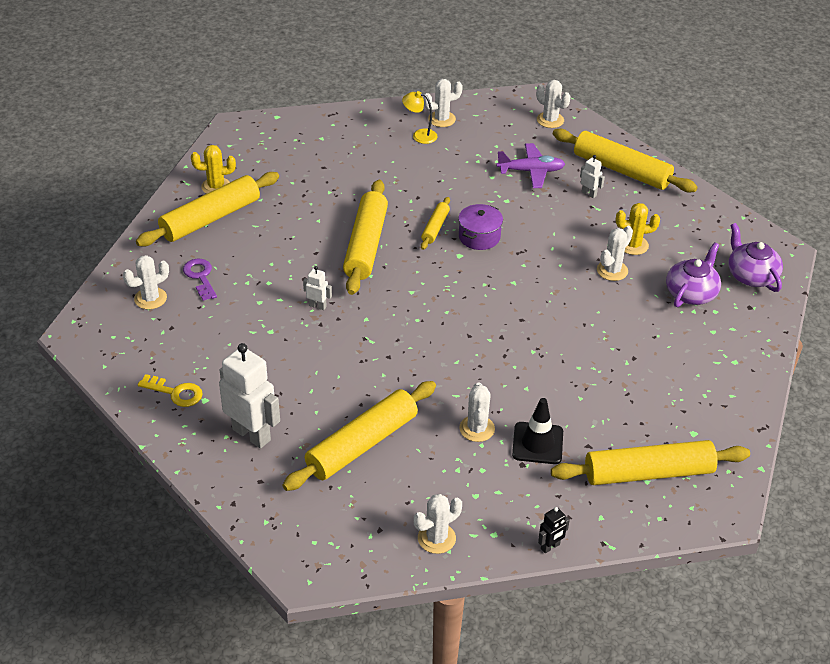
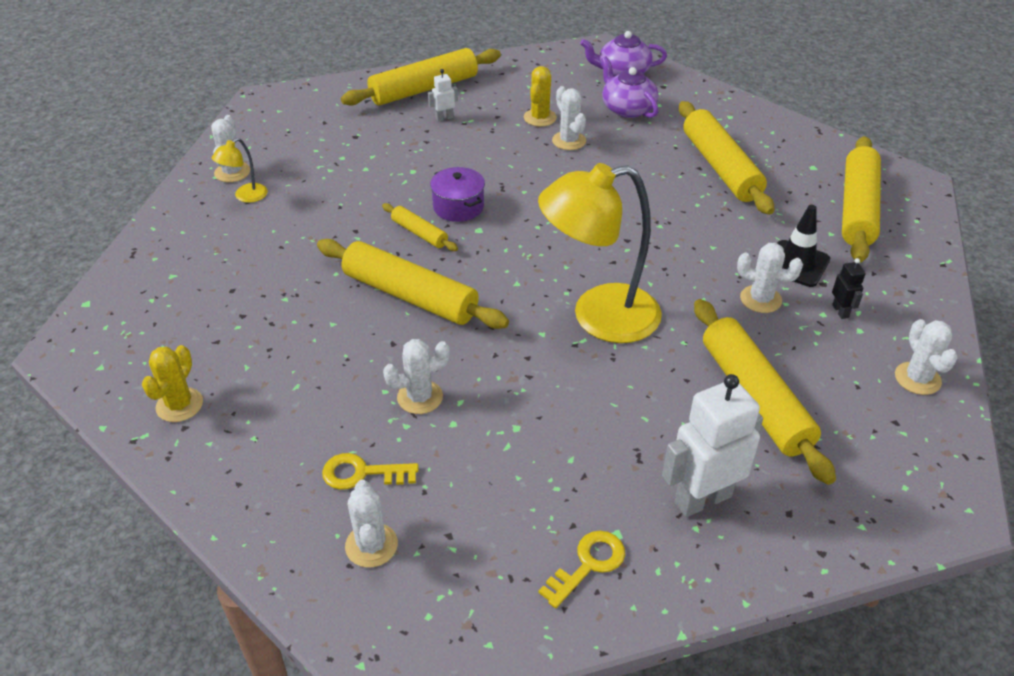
camera: 65 degrees left, 0 degrees up
yellow rolling pin [136,172,279,246] -> yellow rolling pin moved to [679,101,774,215]
purple key [183,259,217,301] -> yellow key [322,453,419,490]
white robot [303,266,332,310] -> none
purple plane [497,143,565,188] -> none
white cactus [536,80,571,128] -> white cactus moved to [383,339,450,414]
black robot [538,507,570,554] -> black robot moved to [832,258,866,319]
none -> yellow lamp [538,163,662,343]

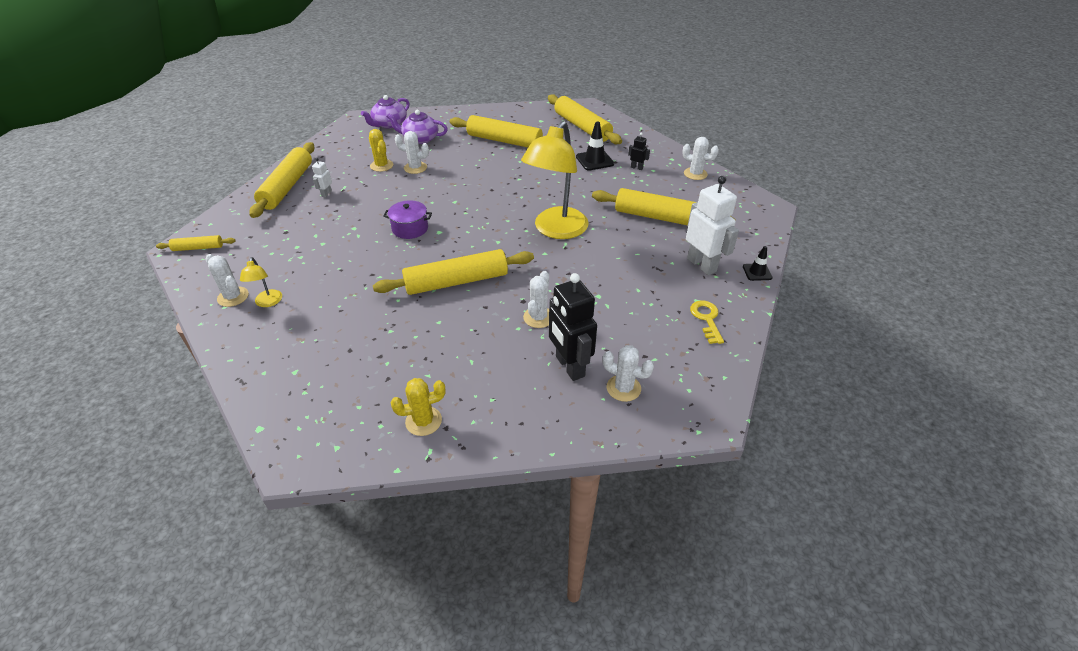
camera: 50 degrees left, 0 degrees up
yellow cactus [142,345,203,422] -> yellow cactus turned 75 degrees counterclockwise [391,378,446,436]
yellow key [322,453,419,490] -> black robot [549,273,597,381]
yellow rolling pin [382,203,458,251] -> yellow rolling pin moved to [156,235,236,251]
white robot [662,374,763,517] -> white robot turned 135 degrees clockwise [686,176,739,275]
white cactus [737,243,803,313] -> none
none -> black traffic cone [743,246,773,281]

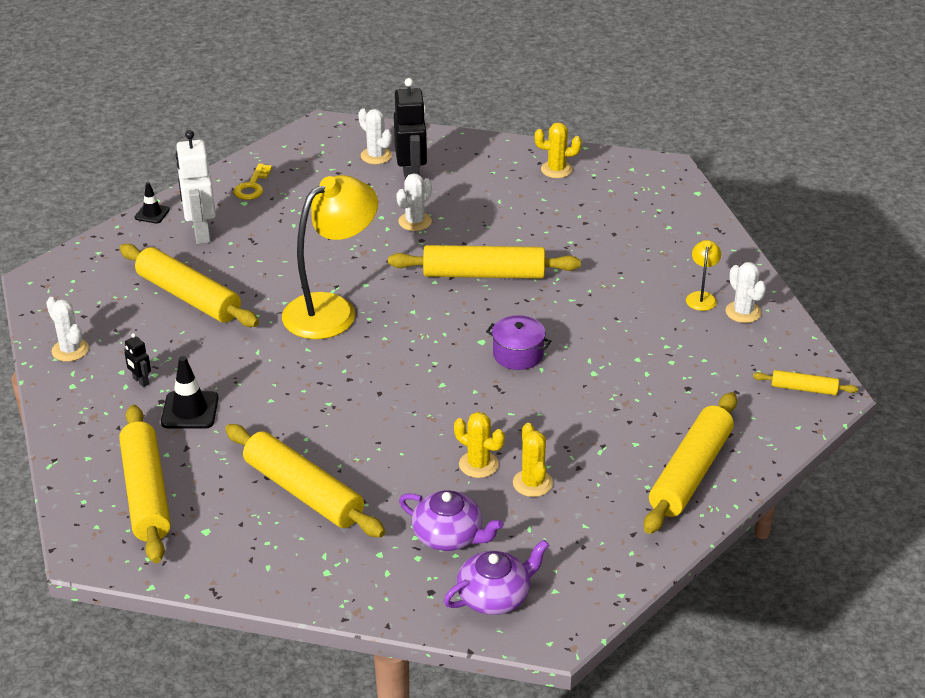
camera: 160 degrees left, 5 degrees down
white robot [312,158,332,198] -> none
white cactus [395,131,429,174] -> yellow cactus [454,412,505,478]

